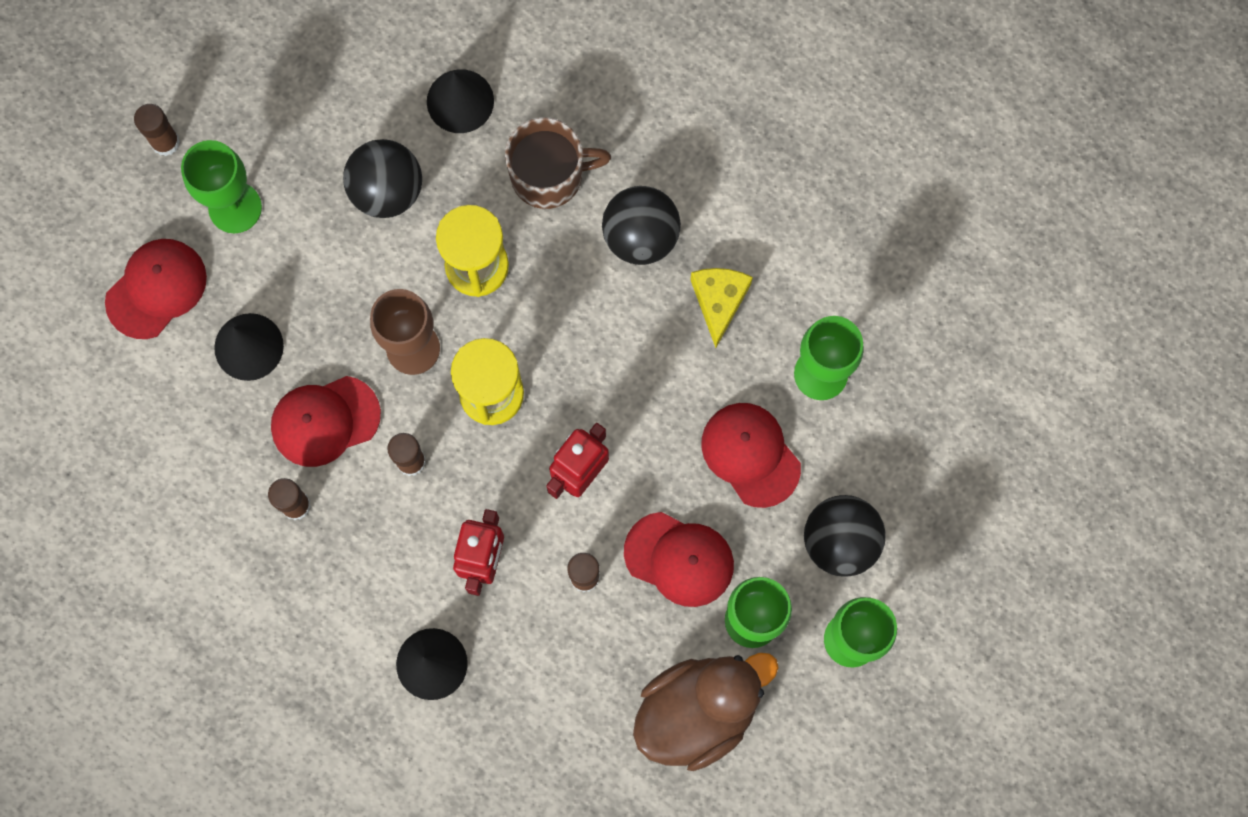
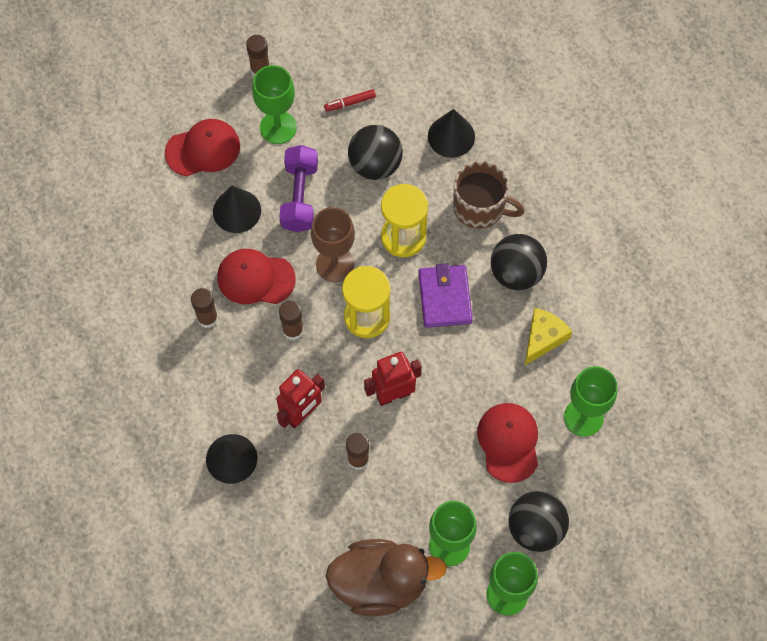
camera: 30 degrees right, 10 degrees down
red cap [624,512,734,607] -> none
none -> purple dumbbell [279,145,318,232]
none -> red marker [324,89,376,112]
none -> purple wallet [418,263,473,328]

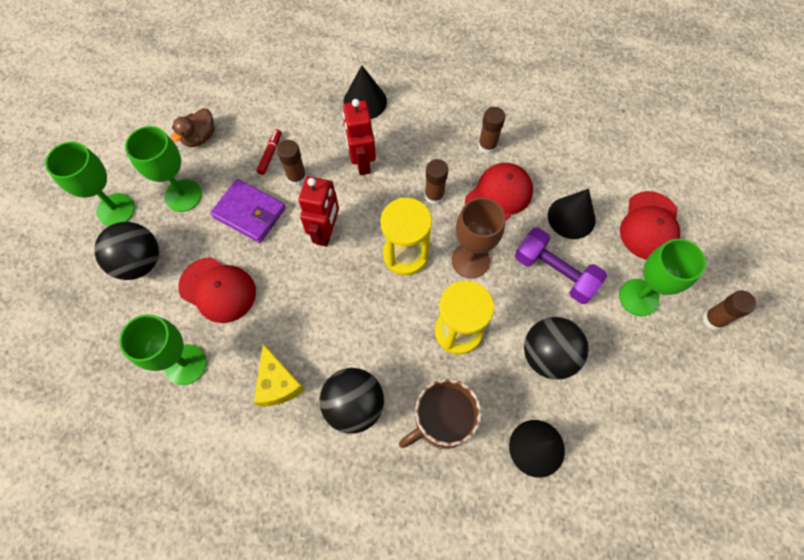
camera: 125 degrees right, 0 degrees up
red marker [324,89,376,112] -> red marker moved to [257,129,281,175]
brown duck [326,539,447,616] -> brown duck [171,108,215,147], size x0.49
purple wallet [418,263,473,328] -> purple wallet moved to [210,179,286,243]

